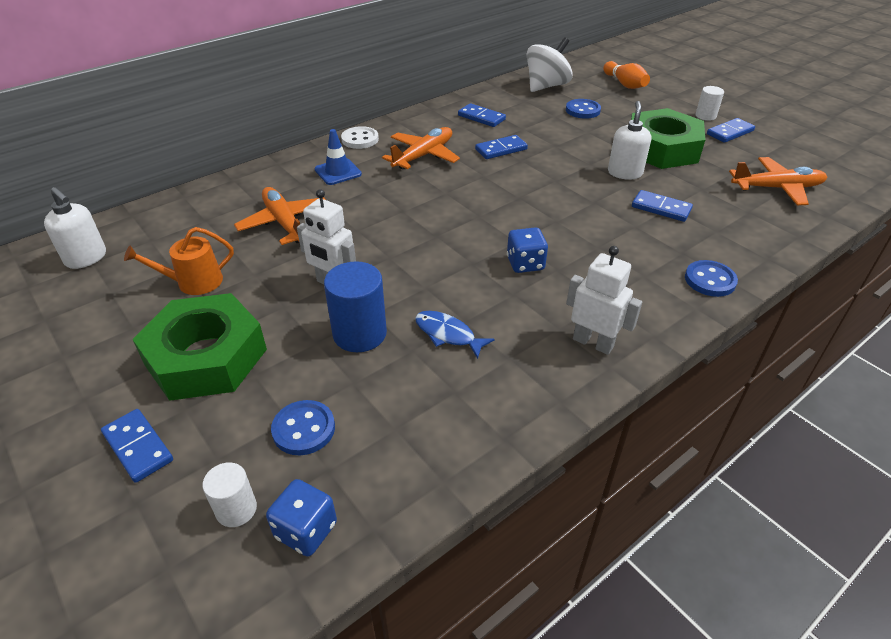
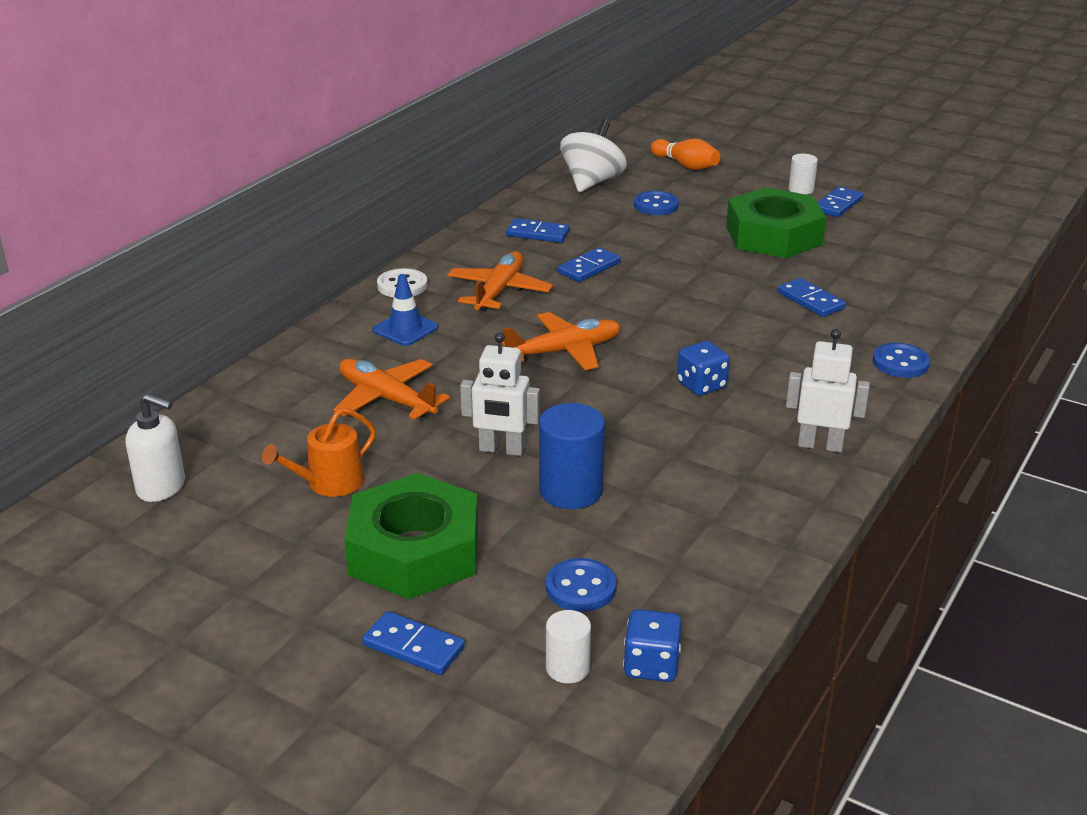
camera: 20 degrees left, 10 degrees down
blue fish [415,311,495,359] -> none
white soap dispenser [608,101,651,180] -> none
blue domino [632,190,693,222] -> blue domino turned 45 degrees clockwise [778,278,846,317]
orange plane [729,157,827,205] -> orange plane moved to [502,312,621,370]

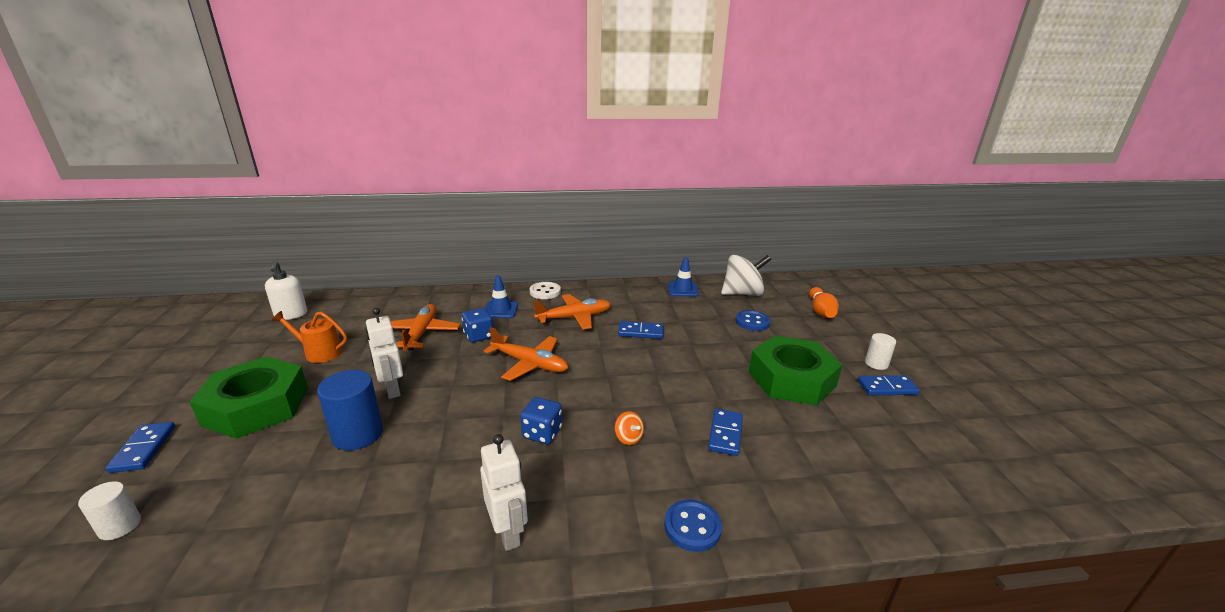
camera: 50 degrees right, 5 degrees down
blue domino [506,218,570,243] -> none
blue button [546,558,616,612] -> none
blue dice [623,609,682,682] -> blue dice moved to [462,308,493,342]
none -> orange spinning top [615,411,644,445]
none -> blue traffic cone [668,257,699,297]

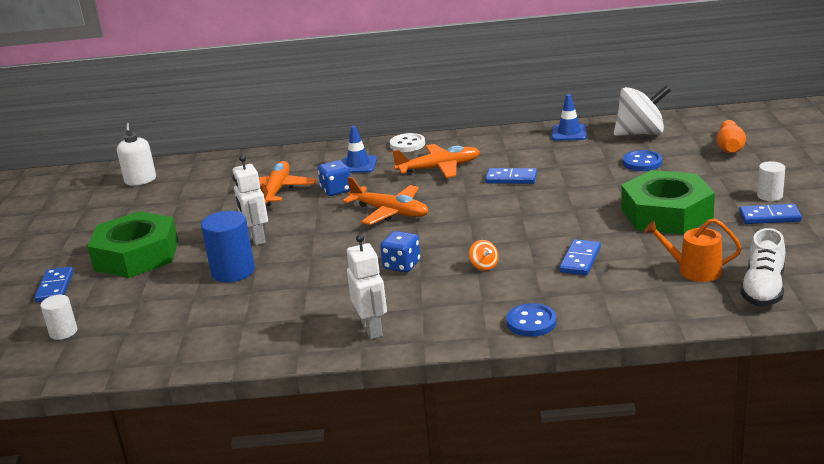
camera: 10 degrees right, 0 degrees up
orange watering can [272,311,347,363] -> orange watering can moved to [644,218,742,282]
none -> white shoe [740,228,785,306]

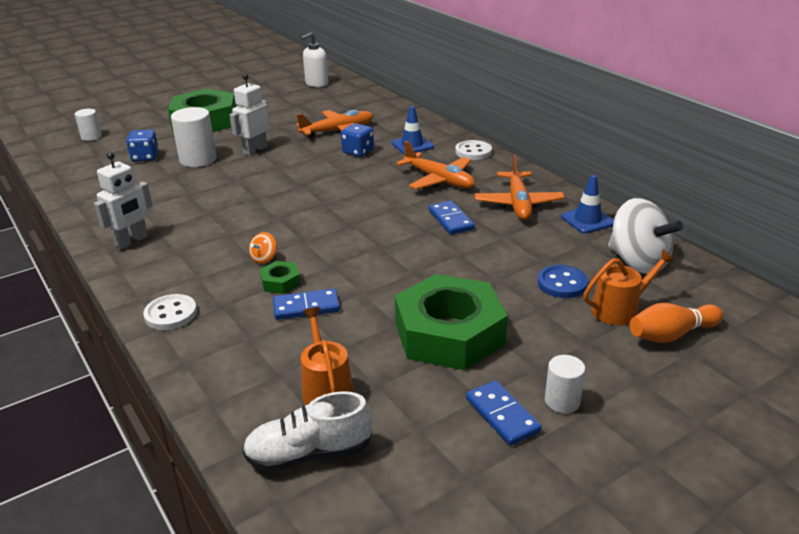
camera: 55 degrees right, 5 degrees up
blue domino [34,267,74,302] -> none
blue cylinder [201,211,255,283] -> white cylinder [171,107,217,167]
orange plane [343,177,429,225] -> orange plane moved to [475,154,565,220]
blue dice [380,231,421,273] -> blue dice moved to [126,129,159,162]
blue button [506,303,557,337] -> white button [143,294,197,330]
none -> green nut [260,261,301,294]
none -> orange watering can [583,249,675,325]

